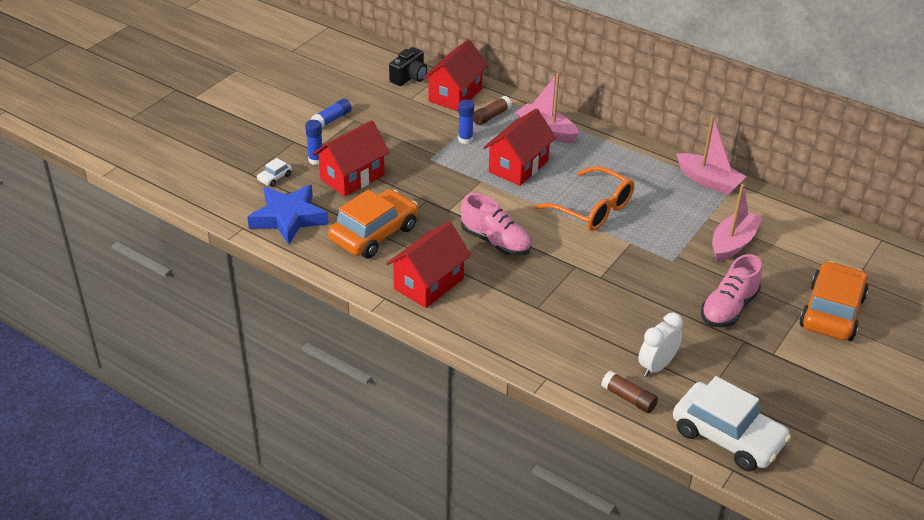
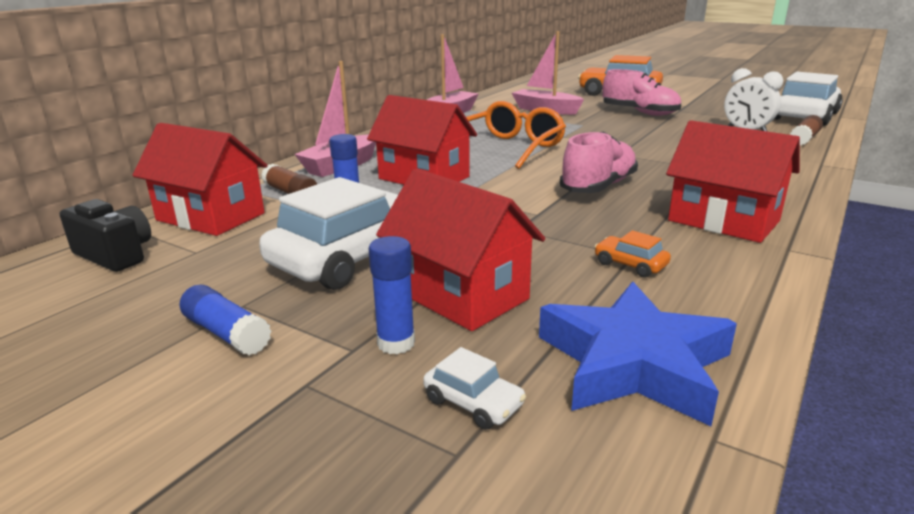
camera: 90 degrees left, 15 degrees down
orange car [328,189,418,258] -> orange car [594,231,671,278], size x0.41
none -> white car [259,177,398,290]

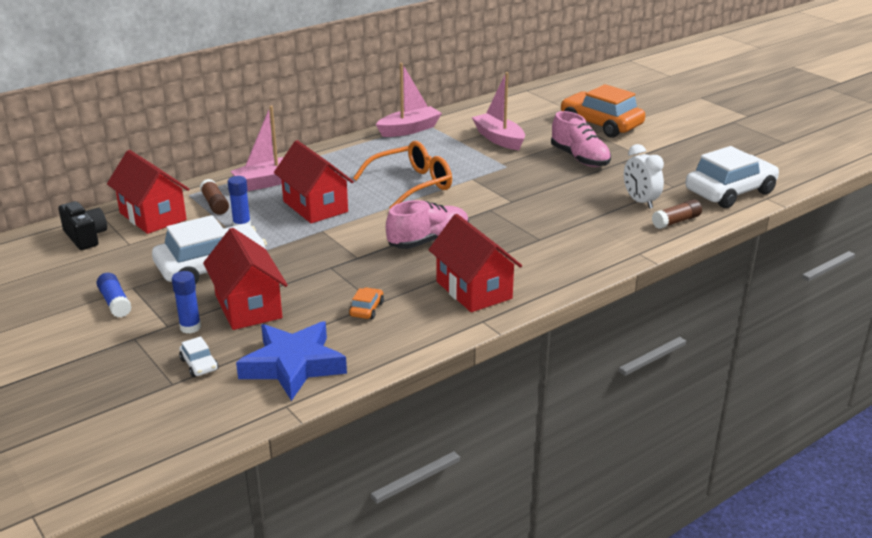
camera: 20 degrees right, 5 degrees up
orange car [594,231,671,278] -> orange car turned 45 degrees clockwise [349,287,384,319]

